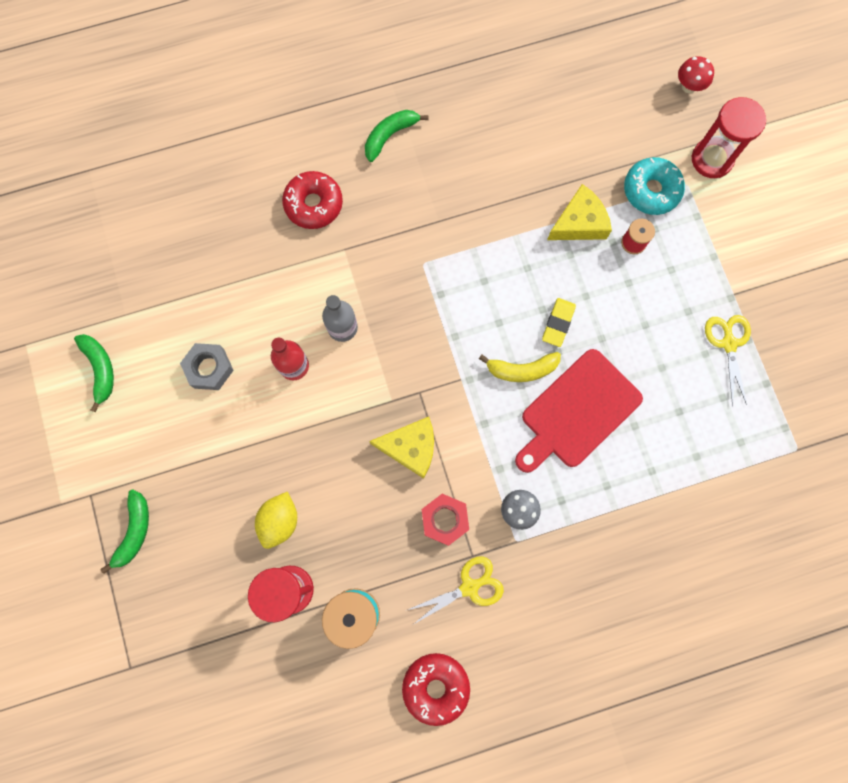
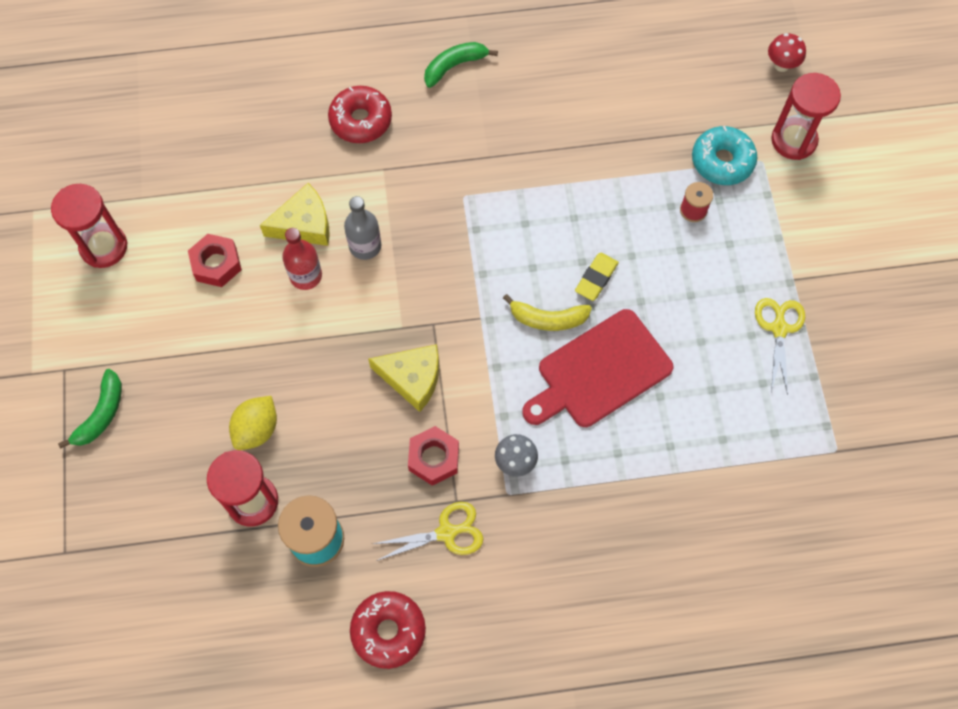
camera: 10 degrees right, 10 degrees down
green banana [74,334,114,412] -> red hourglass [51,184,128,268]
grey nut [180,343,234,390] -> red nut [188,234,242,287]
yellow cheese [547,184,612,240] -> yellow cheese moved to [260,183,330,246]

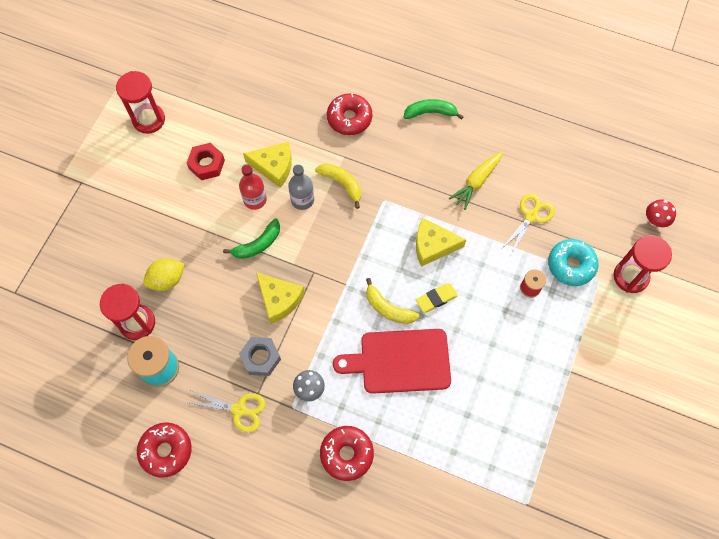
camera: 30 degrees right, 0 degrees up
green banana [58,369,122,449] -> green banana moved to [223,219,280,259]
red nut [408,426,459,486] -> grey nut [239,337,281,376]
yellow scissors [755,298,805,395] -> yellow scissors moved to [501,193,555,254]
none -> yellow banana [315,163,361,209]
none -> red donut [320,426,374,481]
none -> yellow cheese [416,218,466,267]
none -> yellow carrot [449,152,503,210]

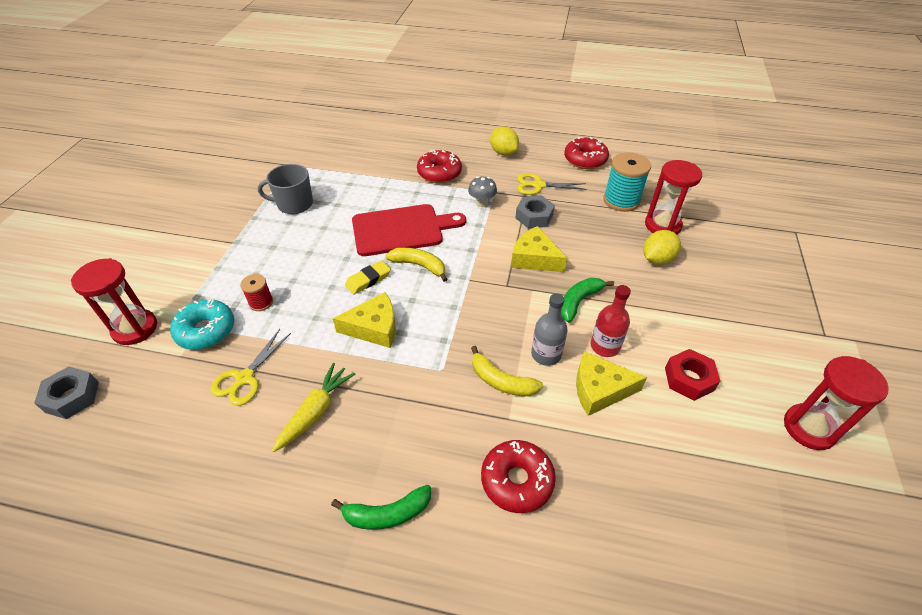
camera: 170 degrees right, 20 degrees down
red mushroom [646,199,676,227] -> grey nut [34,366,99,419]
none -> grey mug [258,164,313,214]
none -> yellow lemon [490,126,519,155]

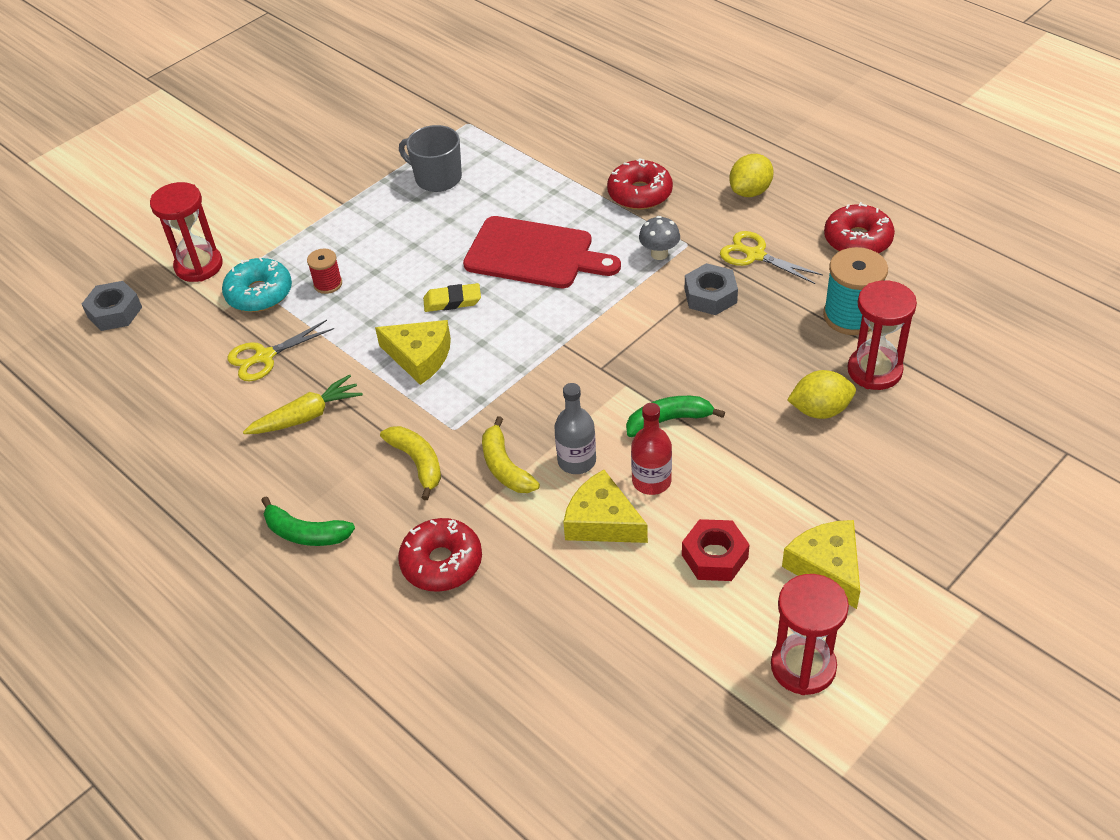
camera: 35 degrees right, 0 degrees up
yellow banana [386,248,447,282] -> yellow banana moved to [380,426,441,500]
yellow lemon [490,126,519,155] -> yellow lemon turned 45 degrees clockwise [729,154,774,197]
yellow cheese [511,226,567,272] -> yellow cheese moved to [782,520,860,609]

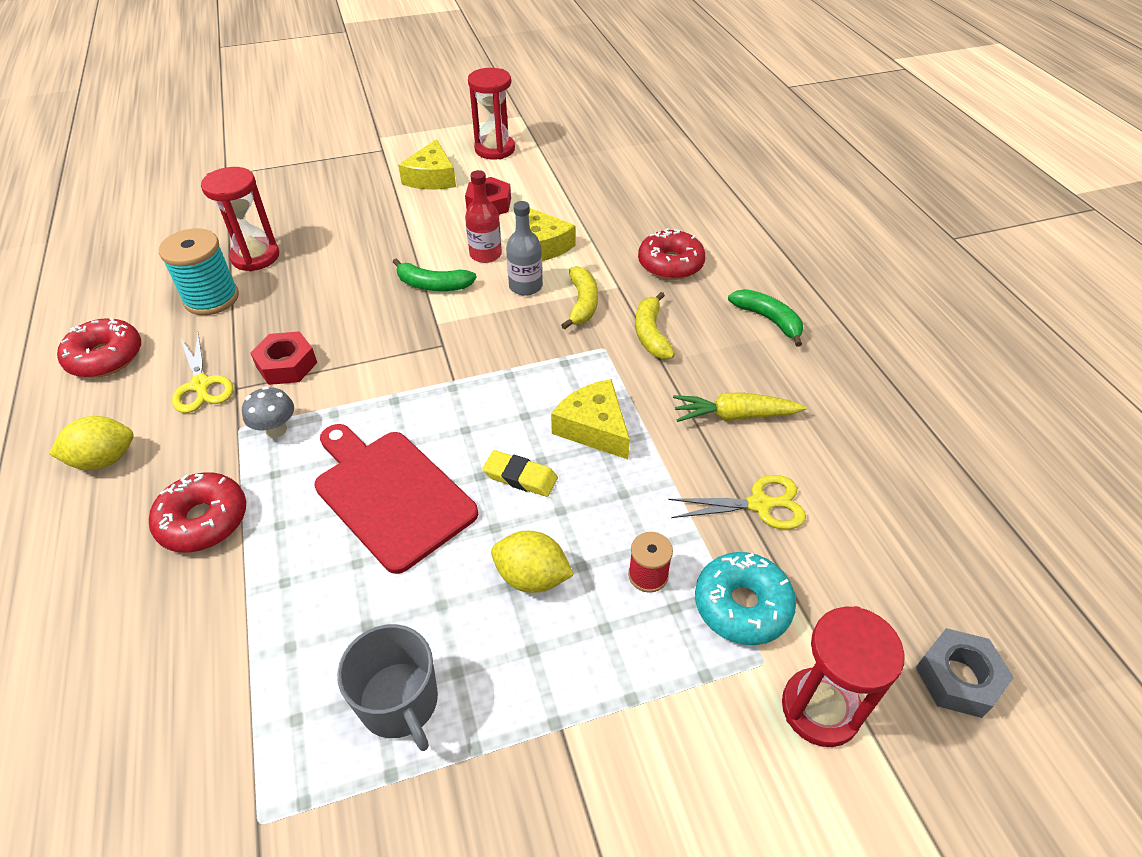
camera: 155 degrees left, 0 degrees up
grey nut [685,263,738,315] -> red nut [250,331,317,385]
yellow lemon [787,370,856,419] -> yellow lemon moved to [491,531,574,593]

